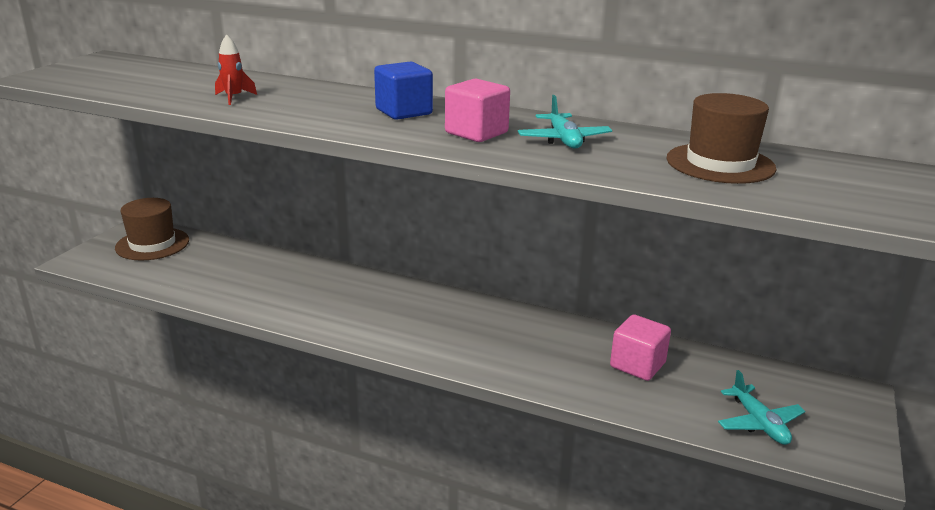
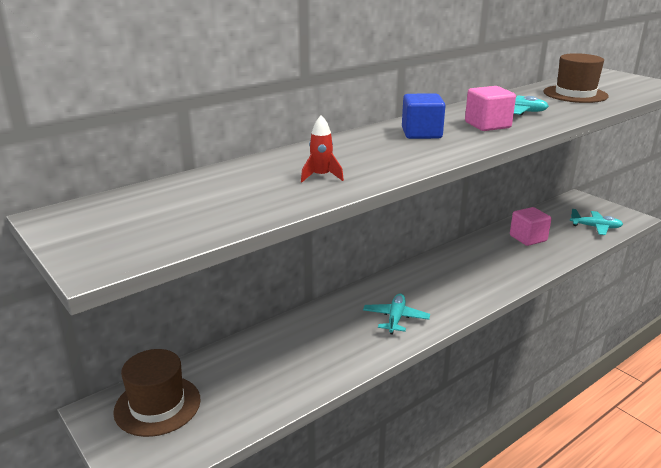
camera: 60 degrees left, 0 degrees up
none -> turquoise plane [363,293,430,334]

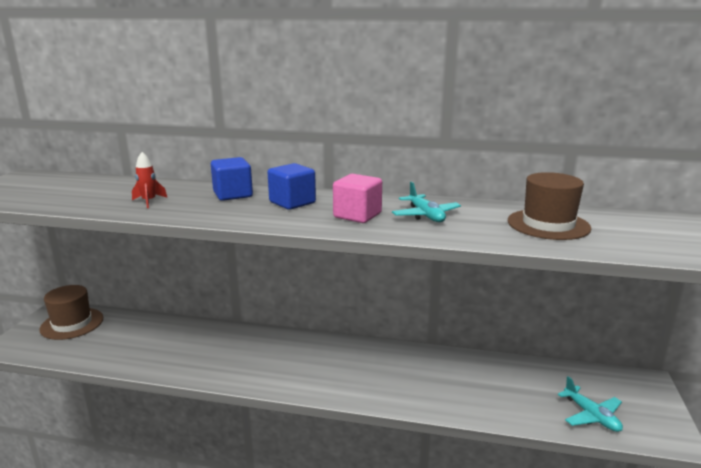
camera: 50 degrees right, 5 degrees down
turquoise plane [363,293,430,334] -> none
pink cube [510,207,551,246] -> none
none -> blue cube [211,157,253,201]

